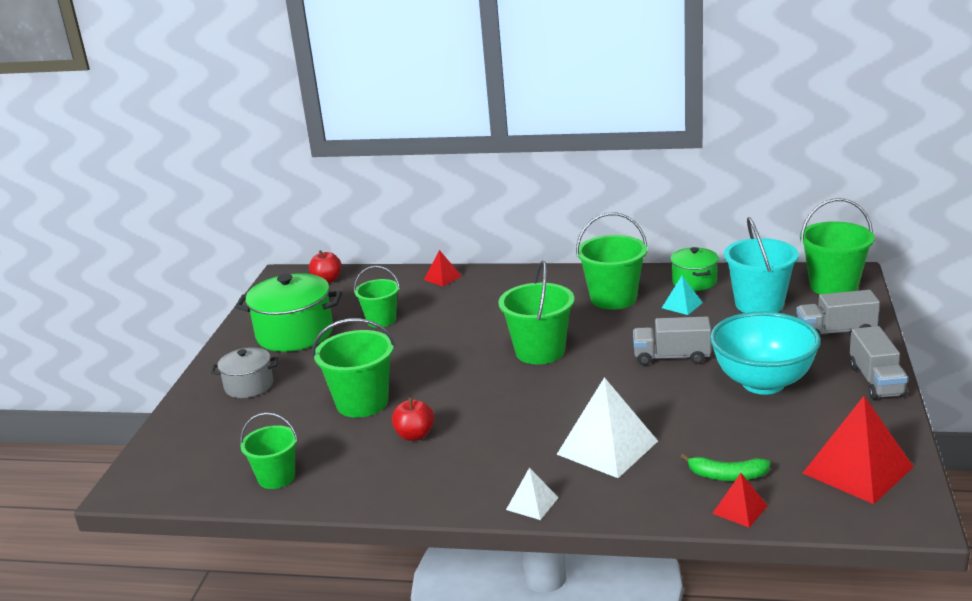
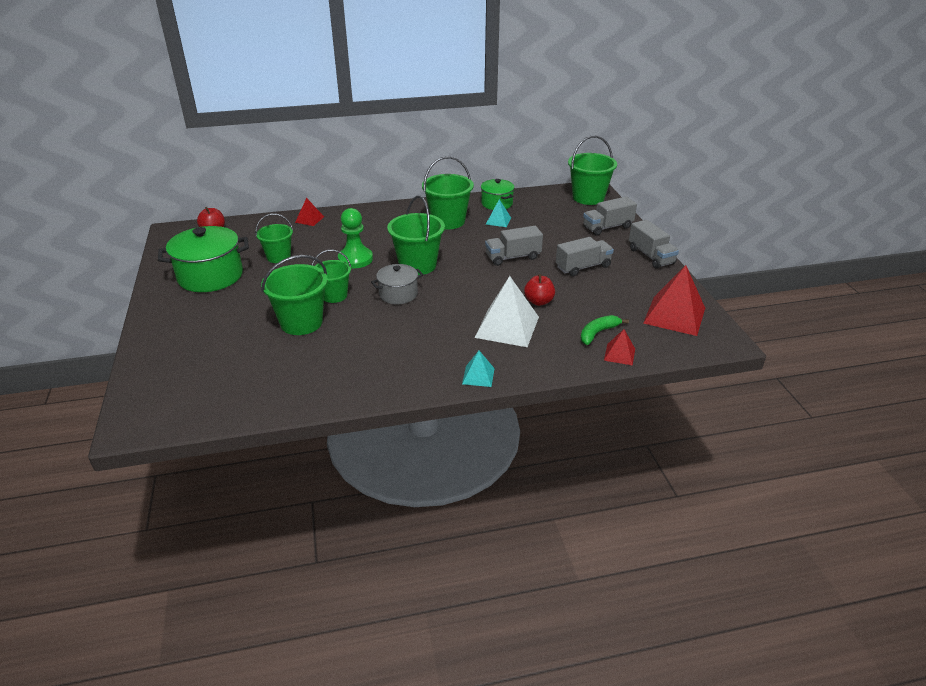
camera: 25 degrees left, 10 degrees up
grey pot [211,347,278,398] -> grey pot moved to [371,264,423,304]
green bucket [240,412,298,489] -> green bucket moved to [312,249,351,303]
red apple [392,397,434,441] -> red apple moved to [524,274,555,306]
white pyramid [506,468,559,520] -> turquoise pyramid [462,351,495,387]
green banana [681,453,771,481] -> green banana turned 150 degrees clockwise [580,315,629,345]
turquoise bowl [710,311,821,395] -> grey truck [556,237,614,276]
turquoise bucket [724,217,799,313] -> none
none -> green pawn [338,208,373,268]

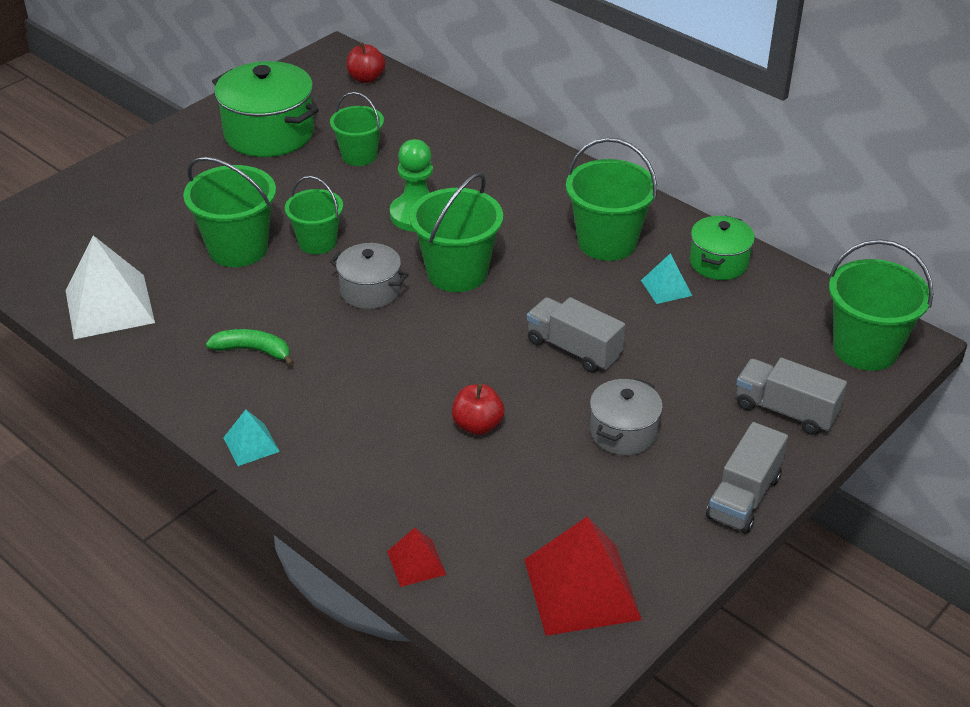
camera: 55 degrees right, 5 degrees up
red pyramid [295,198,324,226] -> none
white pyramid [475,276,539,347] -> white pyramid moved to [66,235,155,339]
grey truck [556,237,614,276] -> grey pot [590,378,663,455]
green banana [580,315,629,345] -> green banana moved to [206,329,294,366]

